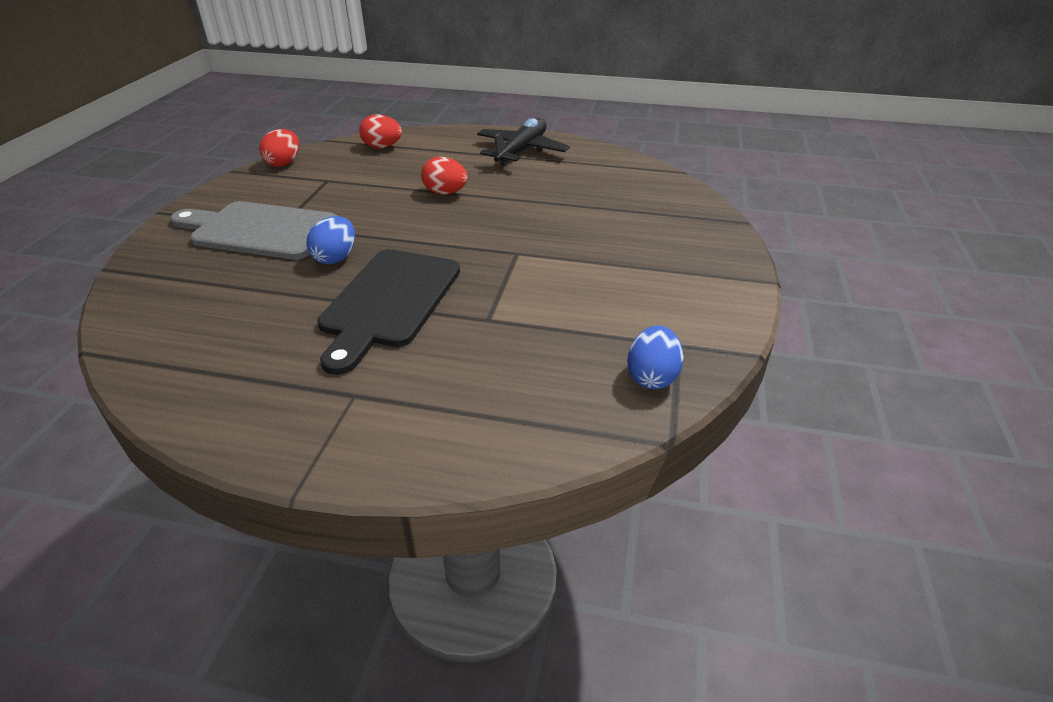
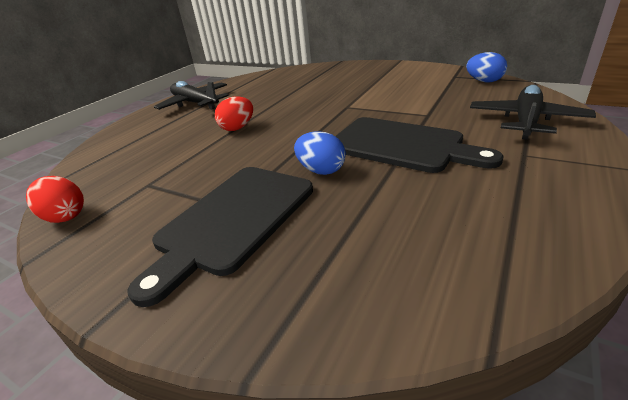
camera: 70 degrees left, 5 degrees down
grey cutting board [170,201,337,260] -> black cutting board [127,167,313,307]
red egg [359,114,402,148] -> none
none -> black plane [470,85,596,140]

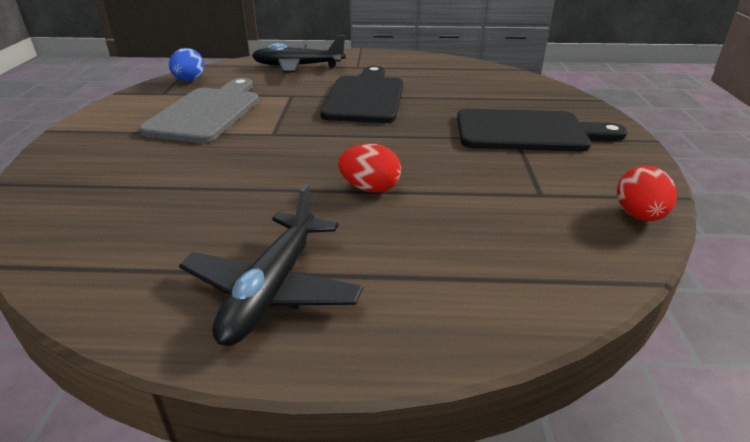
camera: 120 degrees left, 0 degrees up
blue egg [294,131,346,175] -> none
none -> grey cutting board [139,78,259,143]

